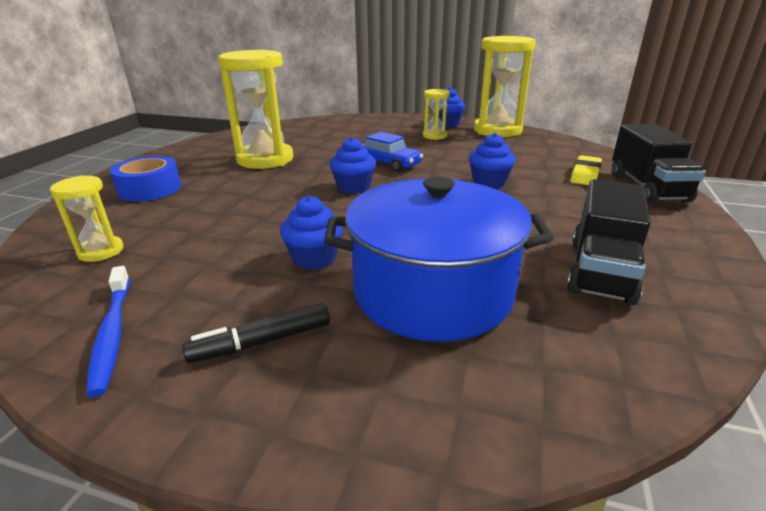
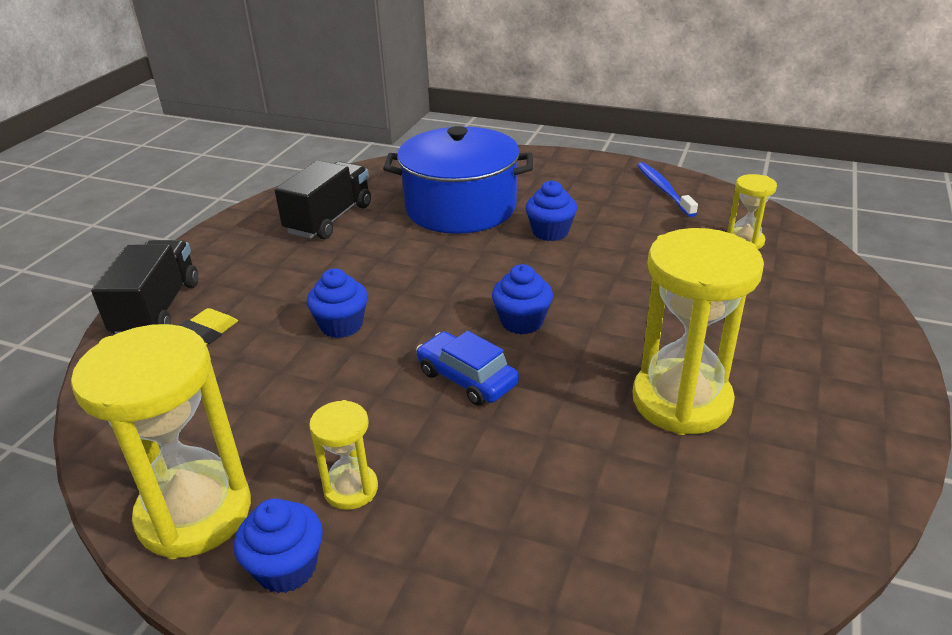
camera: 175 degrees left, 5 degrees up
blue tape [110,156,181,202] -> none
black marker [182,303,330,363] -> none

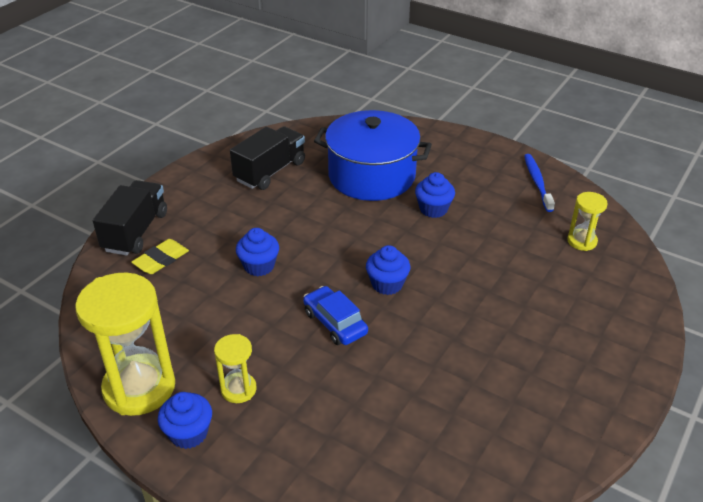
camera: 10 degrees right, 5 degrees up
yellow hourglass [633,228,764,435] -> none

